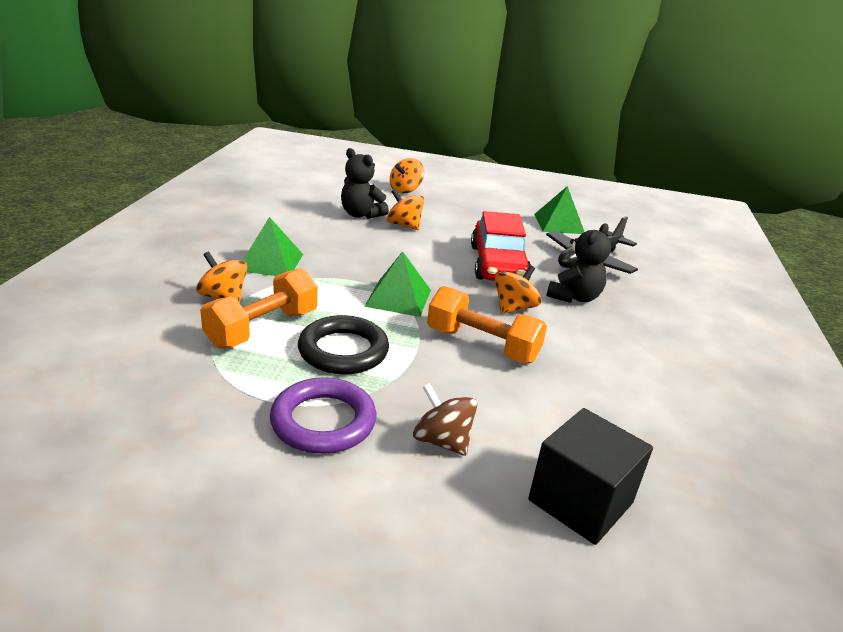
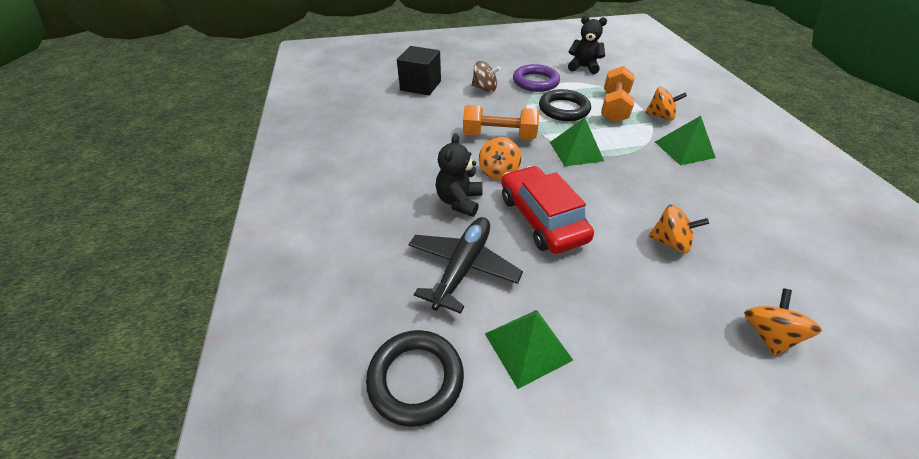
camera: 160 degrees right, 15 degrees up
black teddy bear [341,148,389,219] -> black teddy bear moved to [568,15,607,74]
none -> black ring [366,330,464,427]

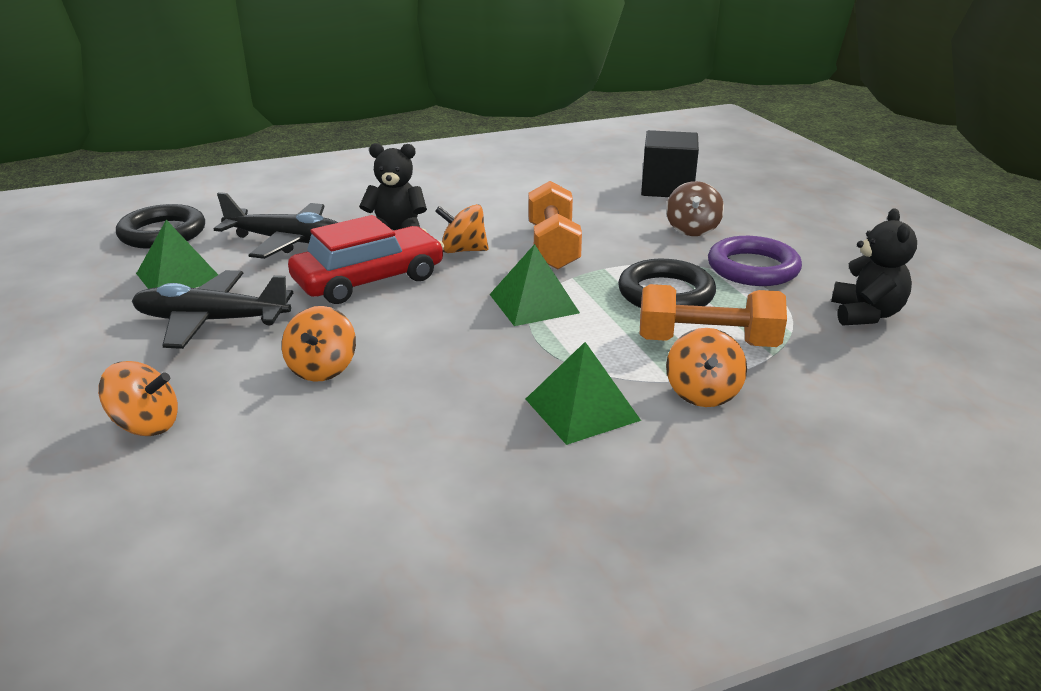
camera: 80 degrees right, 15 degrees down
none -> black plane [132,270,293,349]

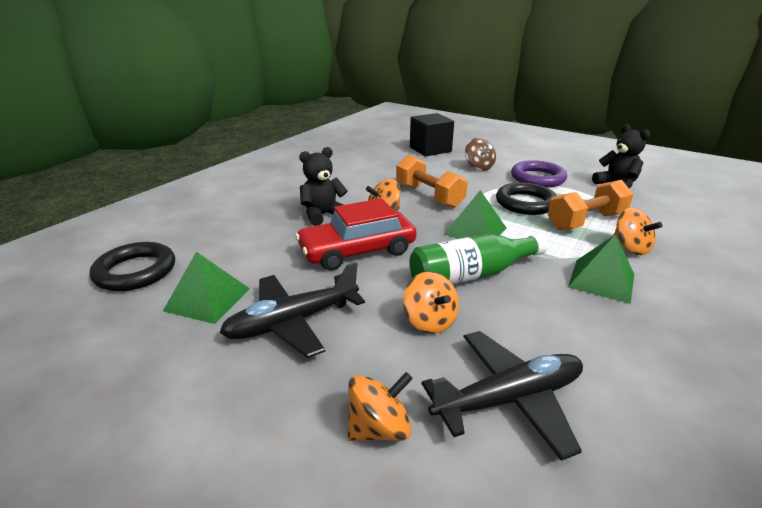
camera: 35 degrees left, 0 degrees up
black plane [214,192,339,259] -> black plane moved to [421,331,583,461]
red car [288,215,444,304] -> red car turned 135 degrees counterclockwise [295,198,417,270]
none -> green bottle [409,234,548,284]

